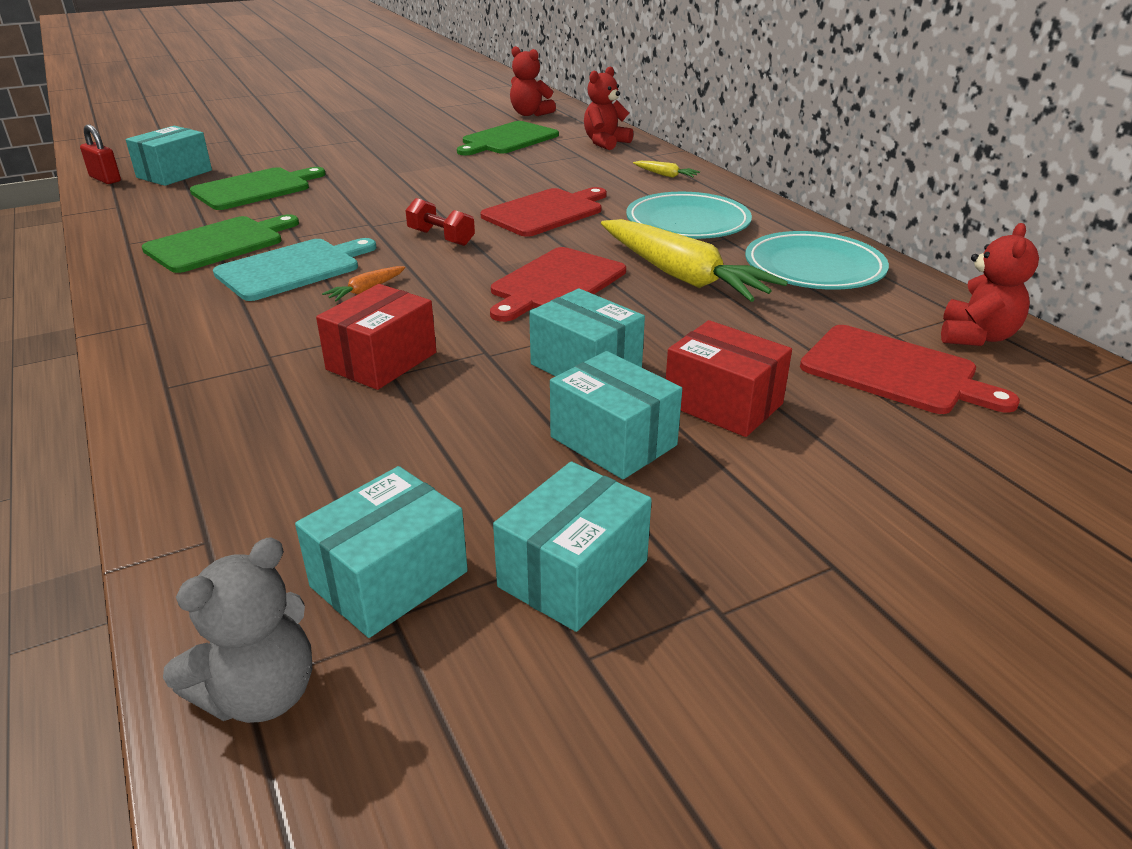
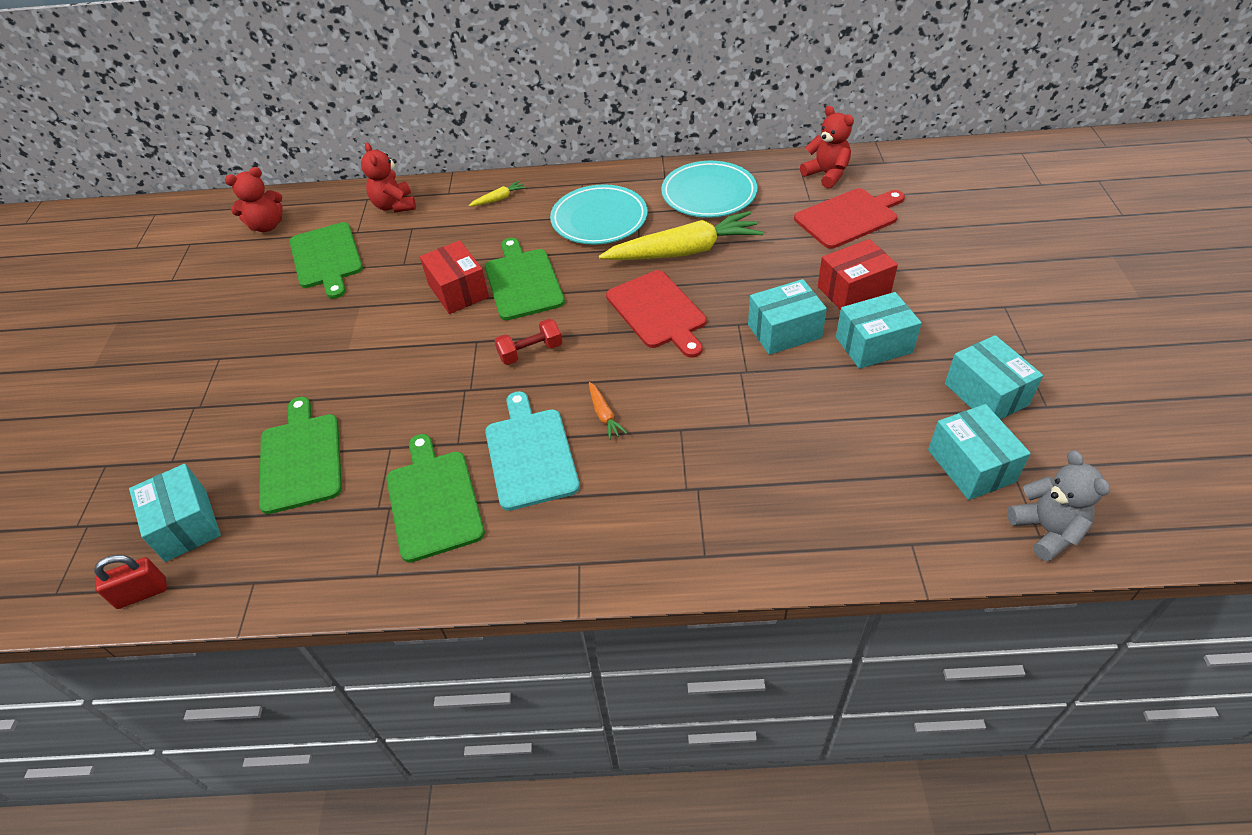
camera: 60 degrees left, 15 degrees up
red box [316,284,436,390] -> red box moved to [420,240,489,314]
red cutting board [480,187,607,237] -> green cutting board [485,238,565,320]

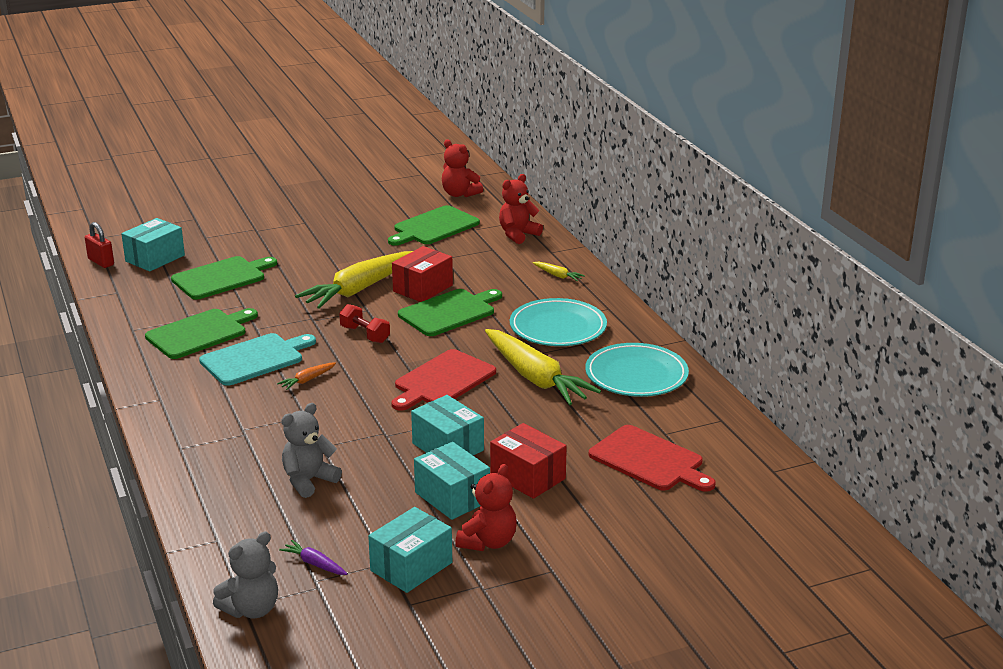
camera: 65 degrees right, 20 degrees down
red teddy bear [800,106,854,189] -> red teddy bear moved to [455,464,517,551]
turquoise box [928,404,1031,500] -> purple carrot [279,540,348,575]
none -> grey teddy bear [281,403,342,498]
none -> yellow carrot [295,251,413,309]

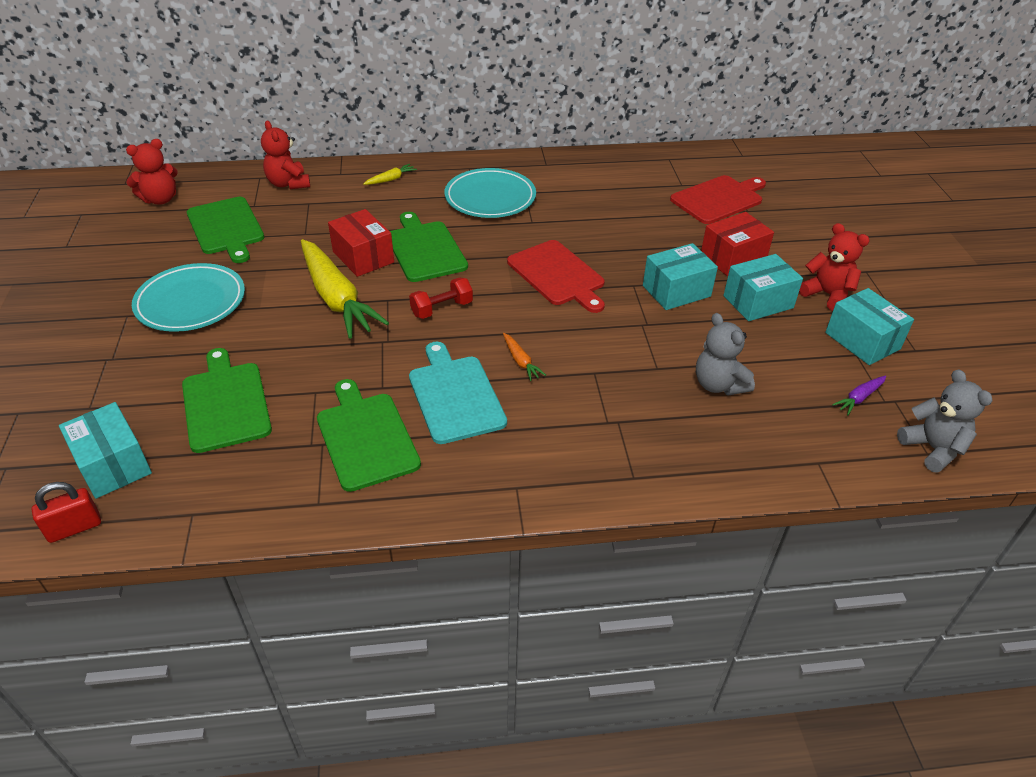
camera: 75 degrees left, 15 degrees up
yellow carrot [485,329,601,405] -> none
turquoise plate [585,343,689,397] -> turquoise plate moved to [132,263,245,332]

